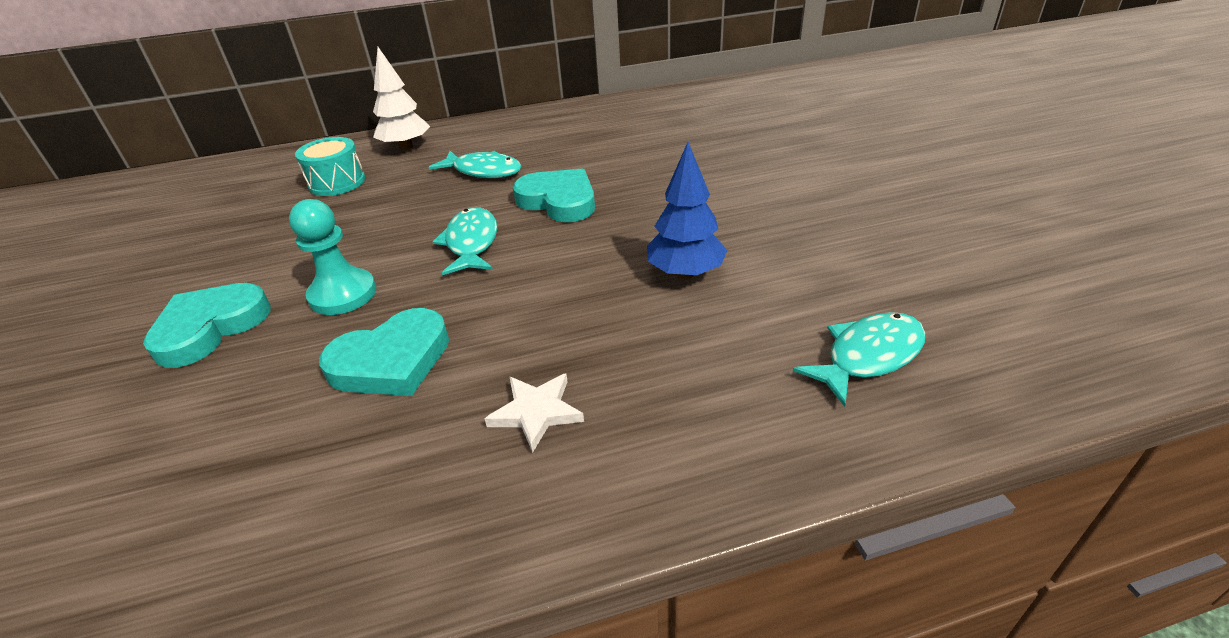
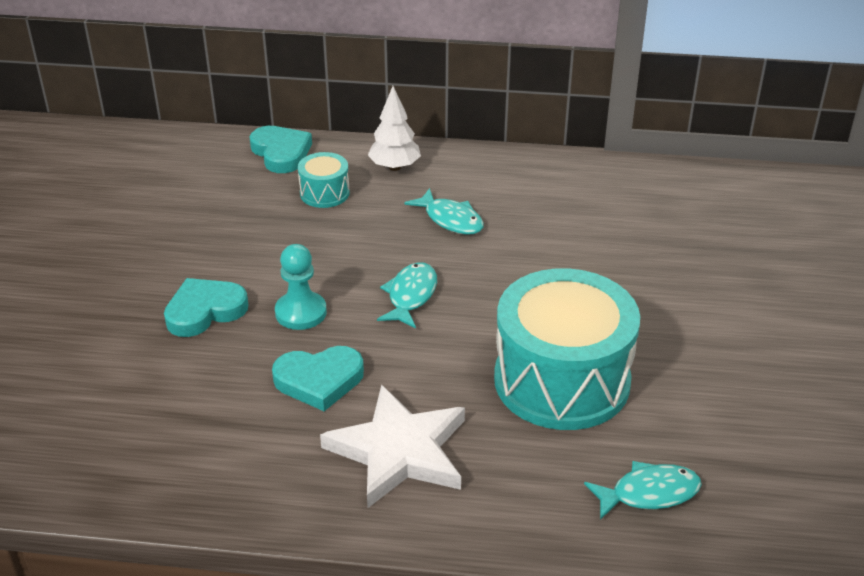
camera: 20 degrees right, 0 degrees up
white star [485,373,584,452] -> white star [320,385,465,508], size x2.20
turquoise heart [513,169,595,222] -> turquoise heart moved to [250,126,312,173]
blue tree [647,142,727,279] -> turquoise drum [494,268,640,430]

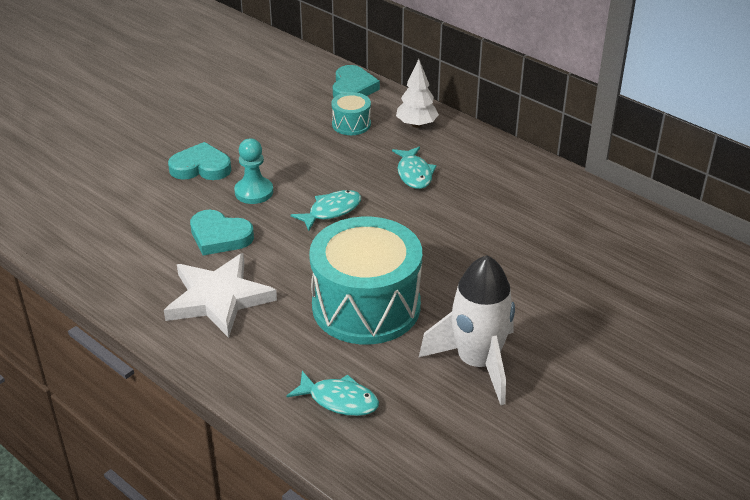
camera: 35 degrees right, 0 degrees up
none -> white rocket [419,255,515,405]

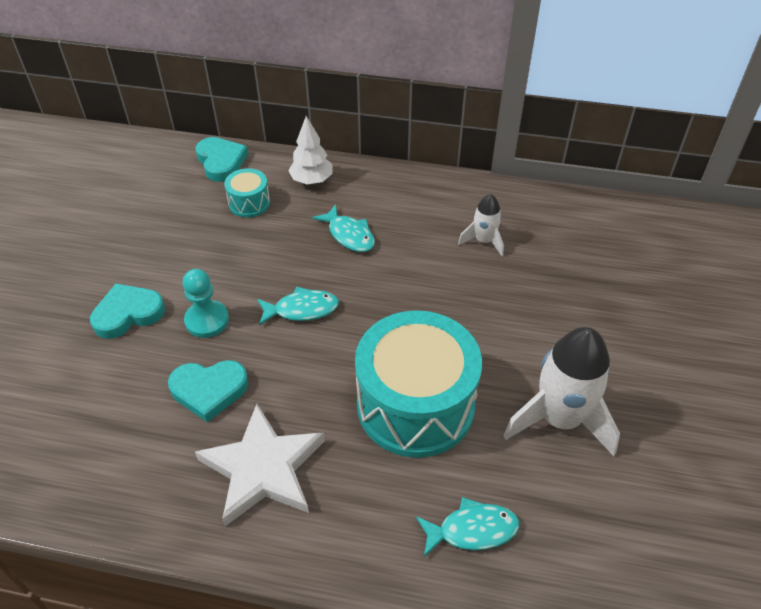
camera: 30 degrees left, 10 degrees up
turquoise fish [290,190,361,231] -> turquoise fish turned 60 degrees clockwise [257,286,339,325]
none -> white rocket [458,194,504,256]

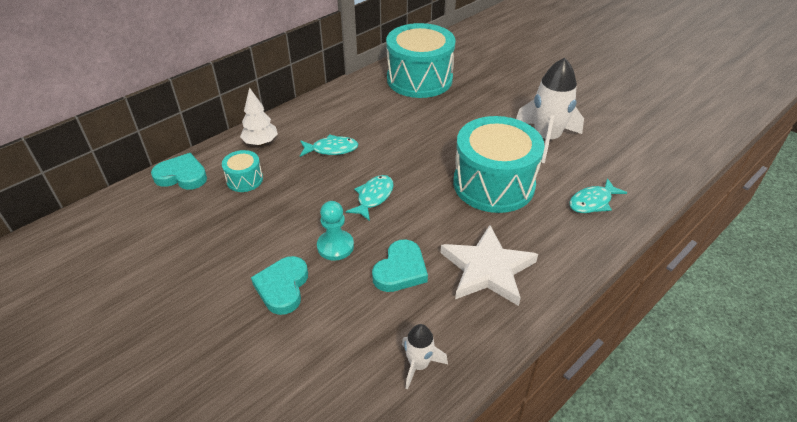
camera: 55 degrees left, 5 degrees down
turquoise fish [416,497,519,557] -> turquoise fish turned 150 degrees counterclockwise [569,178,627,213]
white rocket [458,194,504,256] -> white rocket moved to [402,324,448,389]
none -> turquoise drum [386,23,456,98]

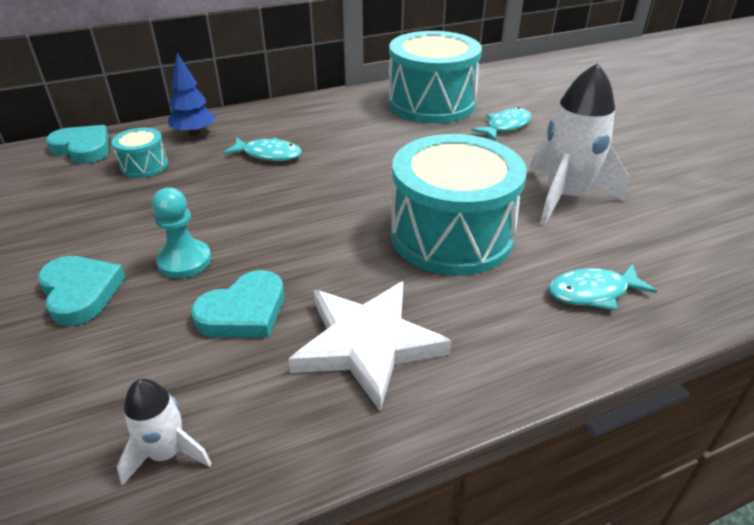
camera: 20 degrees right, 5 degrees down
white tree [240,87,278,146] -> blue tree [168,53,216,136]
turquoise heart [251,256,308,315] -> turquoise heart turned 120 degrees clockwise [38,256,126,326]
turquoise fish [346,175,394,221] -> turquoise fish moved to [471,107,531,140]

